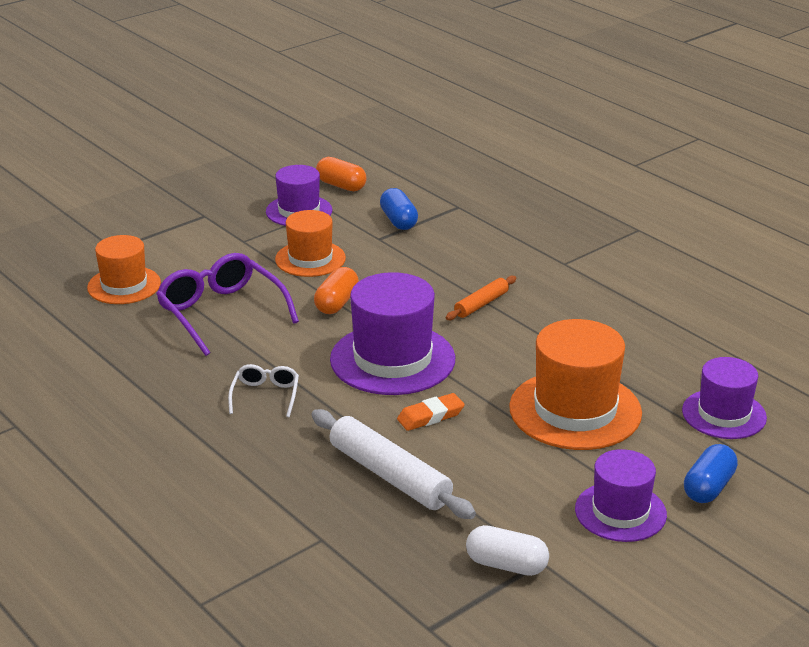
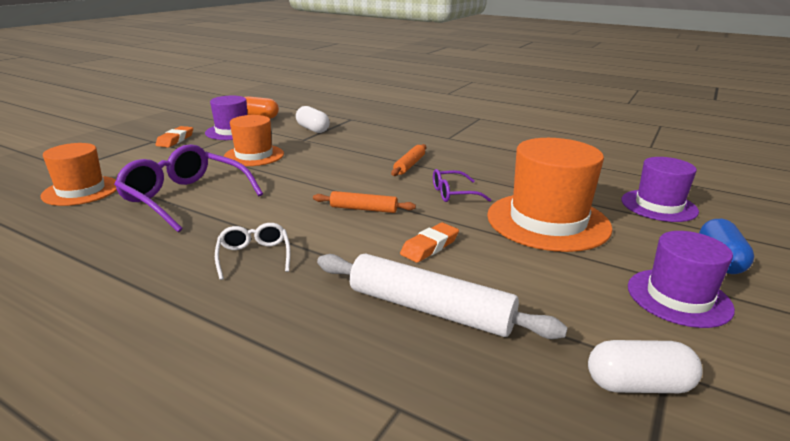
camera: 20 degrees left, 5 degrees down
orange capsule [314,267,359,314] -> none
purple hat [330,272,455,395] -> orange rolling pin [313,191,416,213]
blue capsule [380,188,418,230] -> white capsule [296,106,330,133]
none -> orange eraser [155,126,193,148]
none -> purple glasses [433,169,491,202]

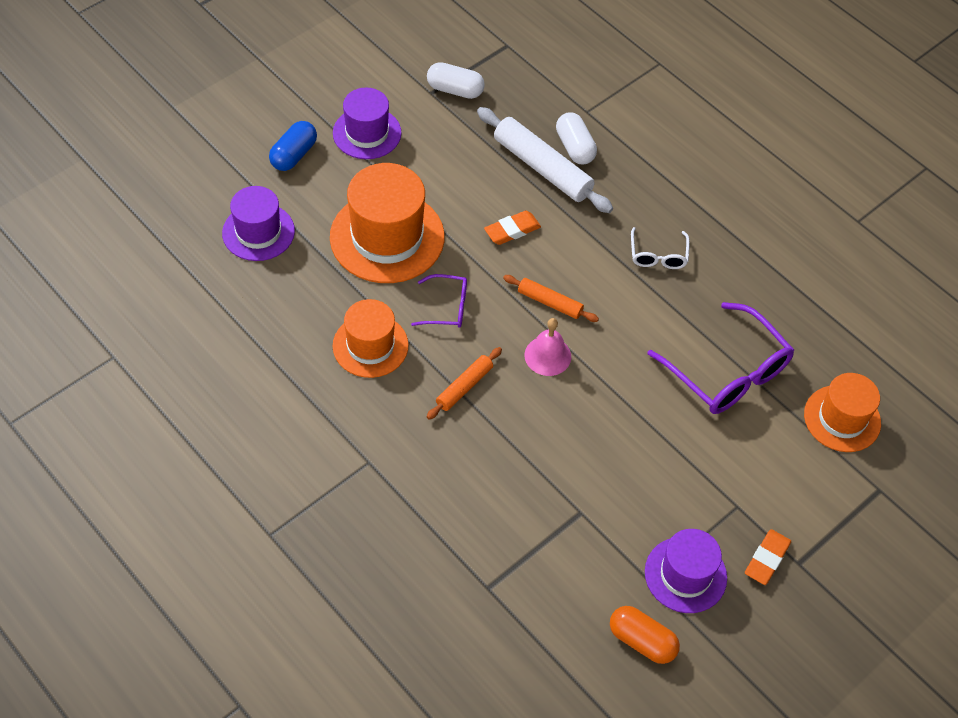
camera: 165 degrees left, 30 degrees up
orange hat [224,115,284,166] -> orange hat moved to [333,299,409,378]
white capsule [296,106,330,133] -> white capsule moved to [556,112,597,164]
none -> pink bell [524,318,571,376]

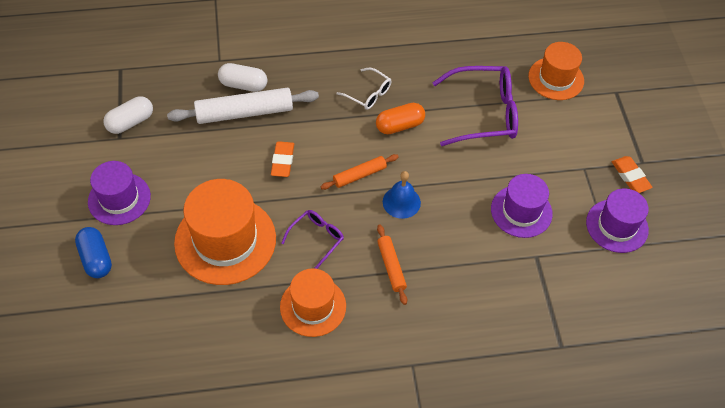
camera: 55 degrees left, 0 degrees up
purple hat [222,186,295,261] -> purple hat moved to [491,174,553,238]
pink bell [524,318,571,376] -> blue bell [383,171,421,219]
orange capsule [610,606,680,664] -> orange capsule moved to [376,103,425,134]

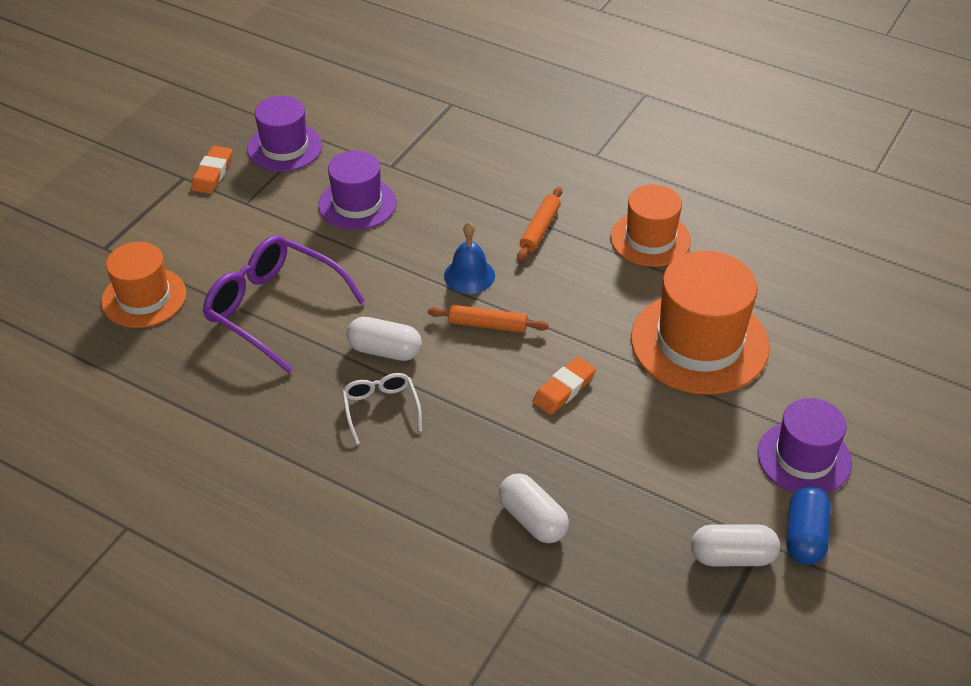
camera: 140 degrees left, 10 degrees down
blue capsule [75,227,112,278] -> blue capsule moved to [786,486,831,565]
white rolling pin [167,88,319,124] -> none
purple glasses [281,210,344,269] -> none
orange capsule [376,103,425,134] -> white capsule [347,317,422,361]

